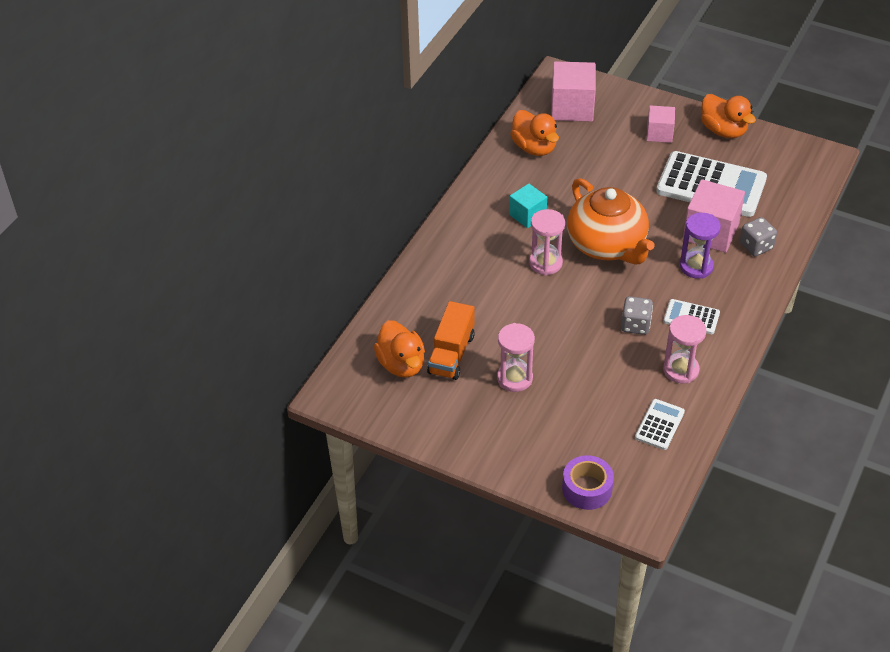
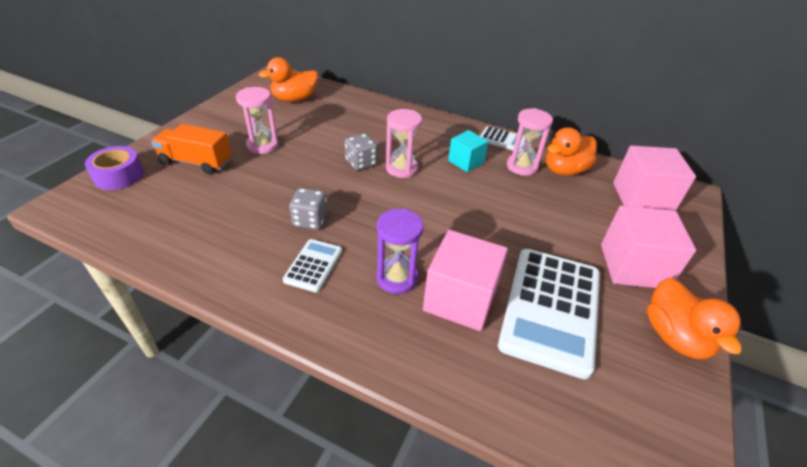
camera: 85 degrees right, 5 degrees down
orange truck [427,301,475,380] -> orange truck moved to [151,124,232,174]
orange teapot [567,178,654,265] -> none
white calculator [635,399,685,450] -> white calculator moved to [480,126,525,150]
pink cube [647,105,675,143] -> pink cube [601,206,696,288], size x1.67
pink hourglass [663,315,706,384] -> pink hourglass moved to [507,108,553,176]
orange duck [701,94,756,138] -> orange duck turned 60 degrees counterclockwise [647,277,743,359]
grey dice [740,217,777,256] -> grey dice moved to [345,133,378,170]

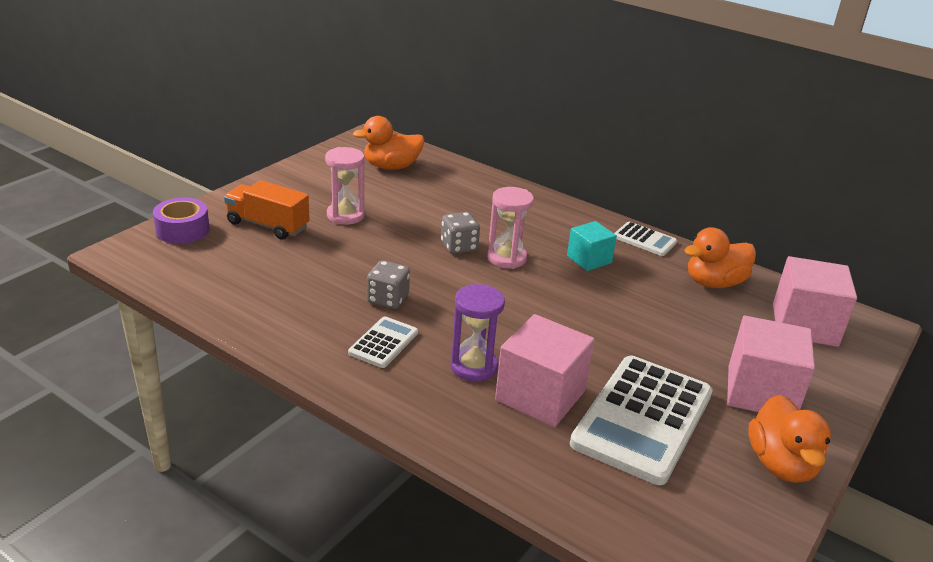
camera: 10 degrees right, 10 degrees down
pink hourglass [507,108,553,176] -> none

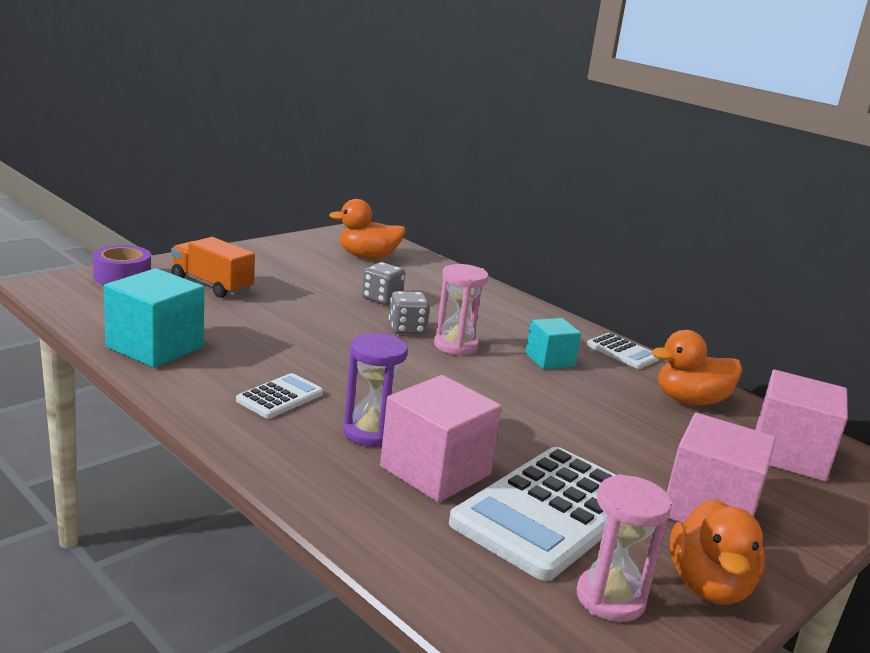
camera: 10 degrees right, 10 degrees down
pink hourglass [325,147,364,225] -> pink hourglass moved to [577,474,672,622]
grey dice [367,260,410,309] -> grey dice moved to [362,262,405,305]
none -> turquoise cube [104,268,204,368]

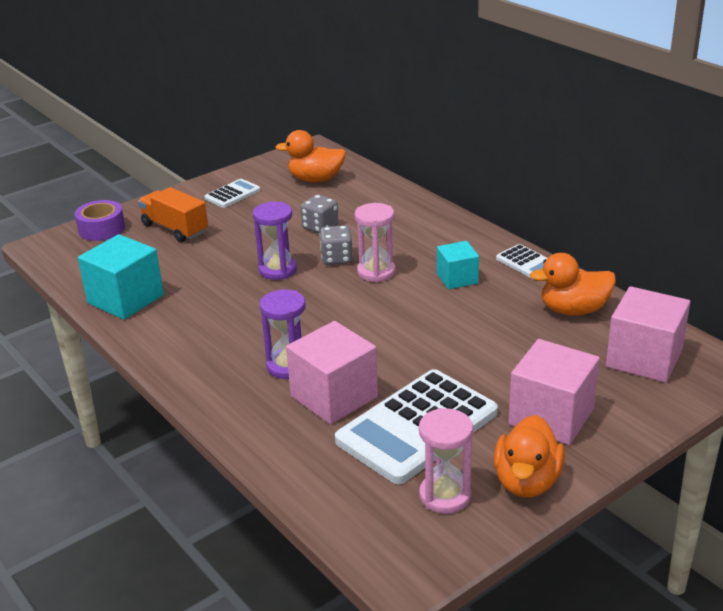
camera: 10 degrees right, 10 degrees up
white calculator [236,373,323,419] -> white calculator moved to [205,179,260,208]
none -> purple hourglass [253,202,297,280]

